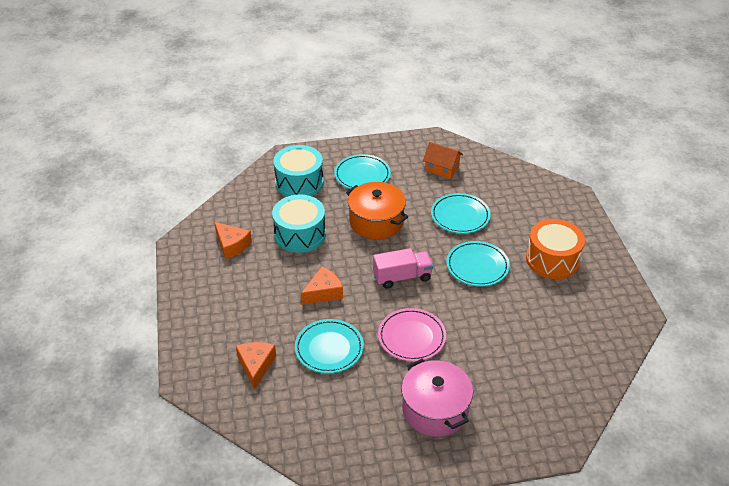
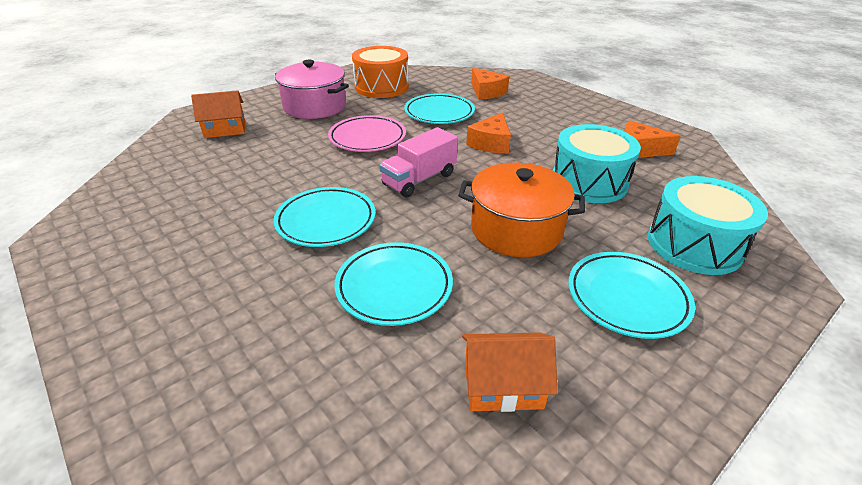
camera: 150 degrees right, 5 degrees down
orange drum [526,219,585,279] -> orange drum moved to [352,46,409,98]
none -> orange house [191,90,245,138]

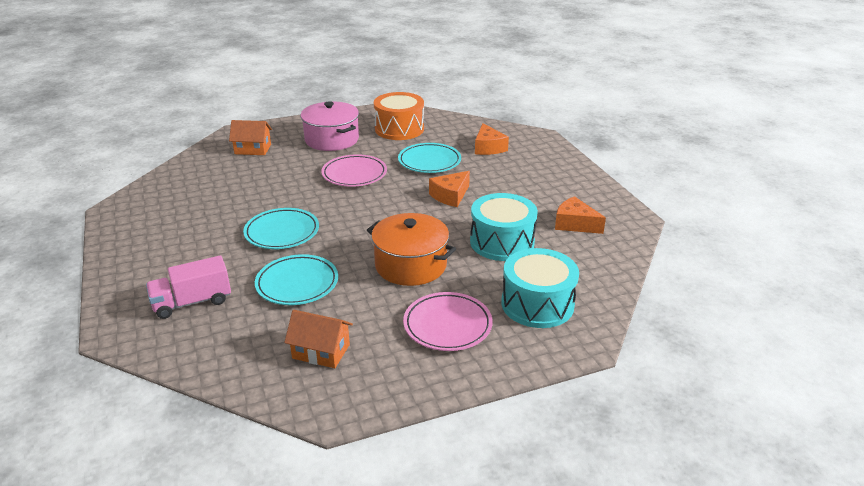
camera: 20 degrees right, 5 degrees down
pink truck [379,127,458,197] -> pink truck moved to [146,255,231,319]
turquoise plate [568,252,695,339] -> pink plate [403,292,493,351]

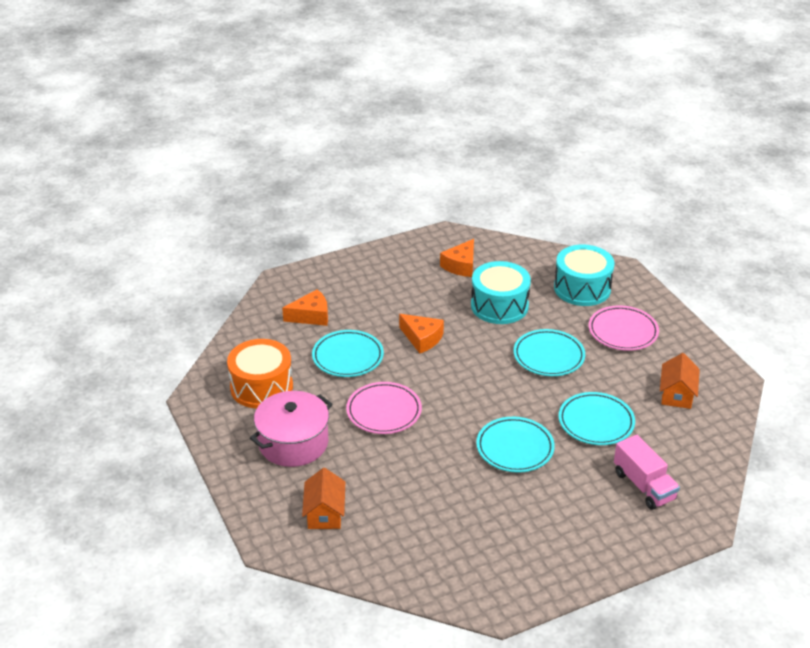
camera: 95 degrees left, 5 degrees up
orange pot [367,213,456,286] -> turquoise plate [513,329,585,376]

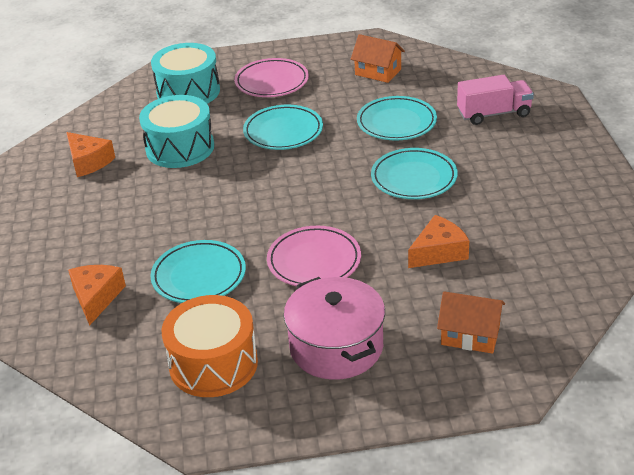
camera: 70 degrees left, 0 degrees up
orange cheese [399,314,444,353] -> orange cheese moved to [408,215,469,268]

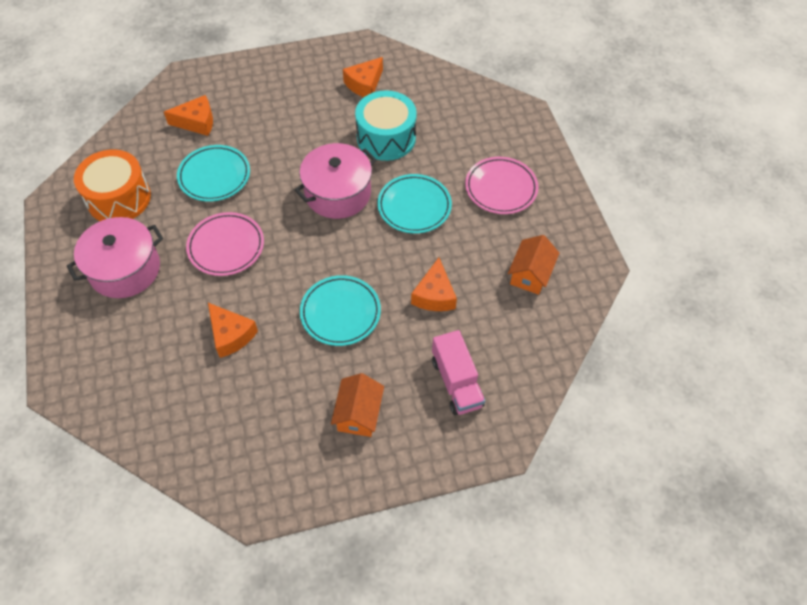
camera: 80 degrees right, 20 degrees up
turquoise drum [151,43,220,104] -> none
turquoise plate [357,96,437,141] -> orange cheese [411,258,457,311]
orange house [437,291,505,354] -> orange house moved to [331,373,384,437]
none -> pink pot [295,143,377,219]

